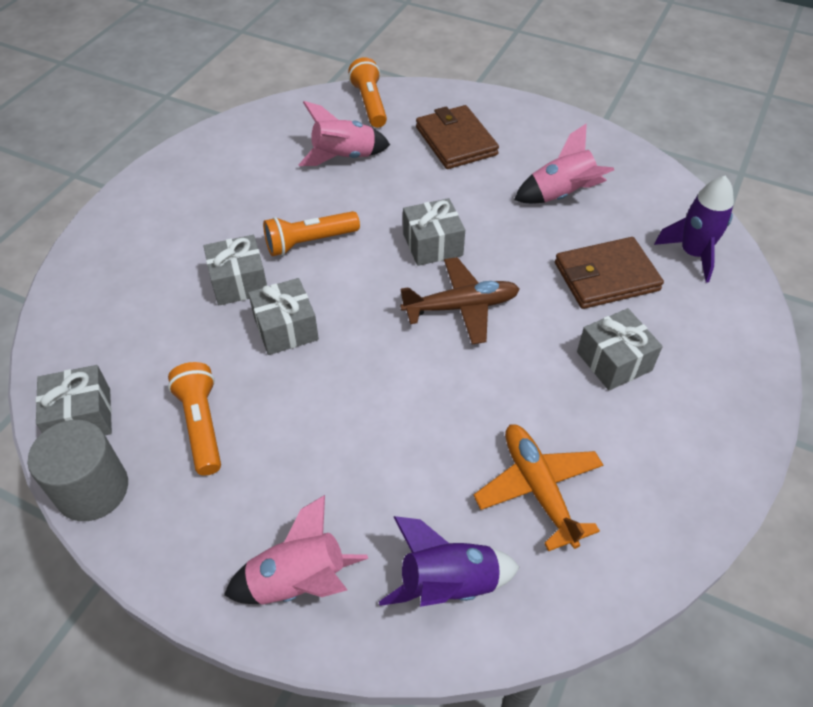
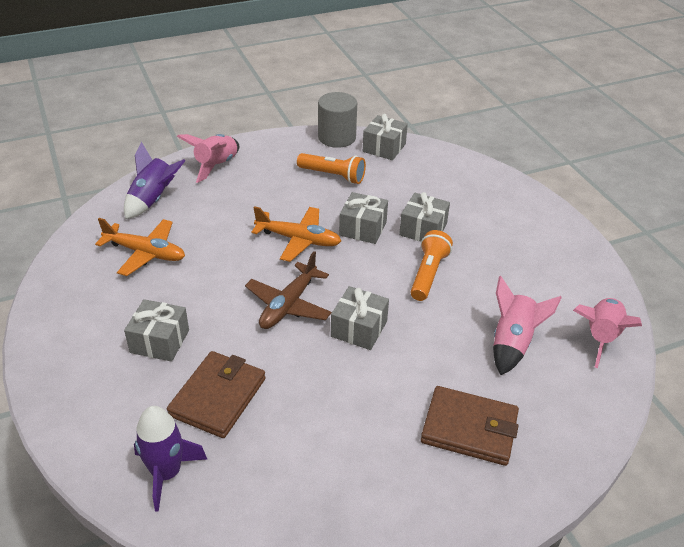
camera: 130 degrees right, 10 degrees down
orange flashlight [348,57,387,128] -> none
pink rocket [514,123,614,204] -> pink rocket moved to [573,298,642,368]
none -> orange plane [251,206,341,262]

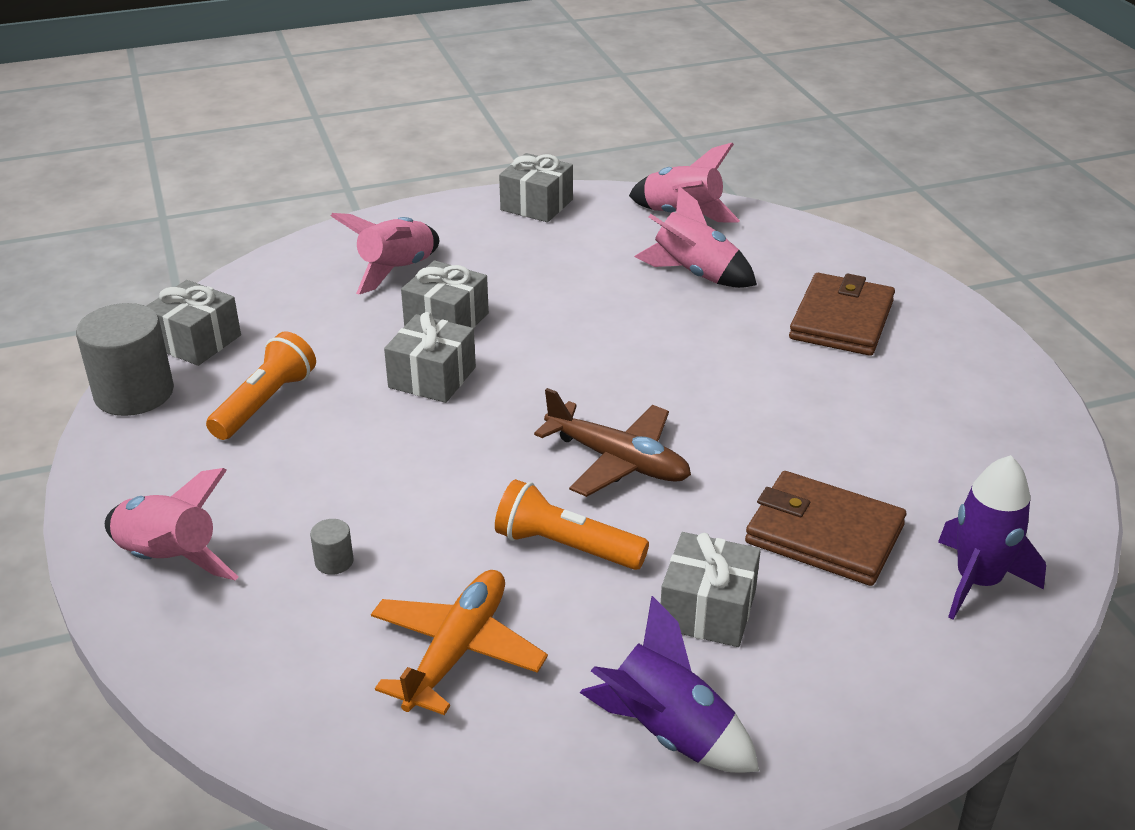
camera: 85 degrees left, 5 degrees down
purple rocket [124,142,185,219] -> purple rocket moved to [580,596,759,773]
orange plane [251,206,341,262] -> none
grey gift [331,286,389,350] -> grey gift moved to [499,153,573,222]
orange flashlight [411,230,453,301] -> orange flashlight moved to [495,479,649,570]
none -> grey cylinder [310,519,354,575]
none -> pink rocket [331,213,439,294]

